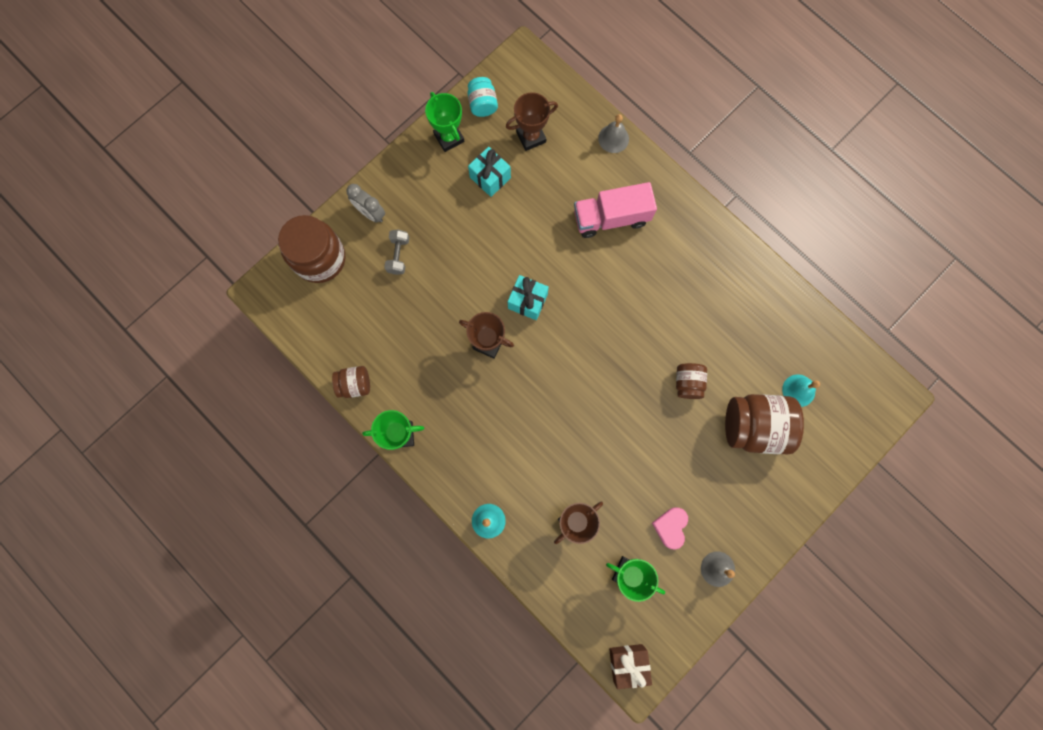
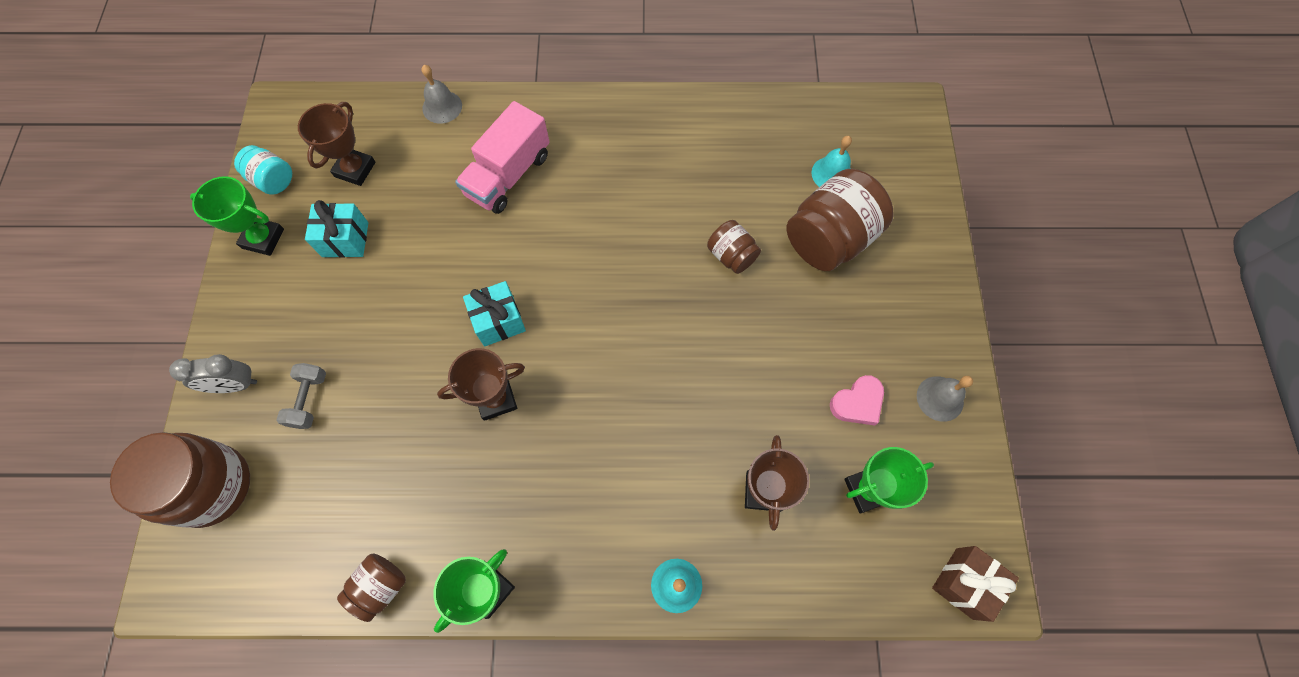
camera: 45 degrees left, 10 degrees down
grey dumbbell [384,230,409,275] -> grey dumbbell turned 45 degrees clockwise [277,363,326,429]
pink heart [652,508,688,549] -> pink heart turned 90 degrees counterclockwise [830,375,884,426]

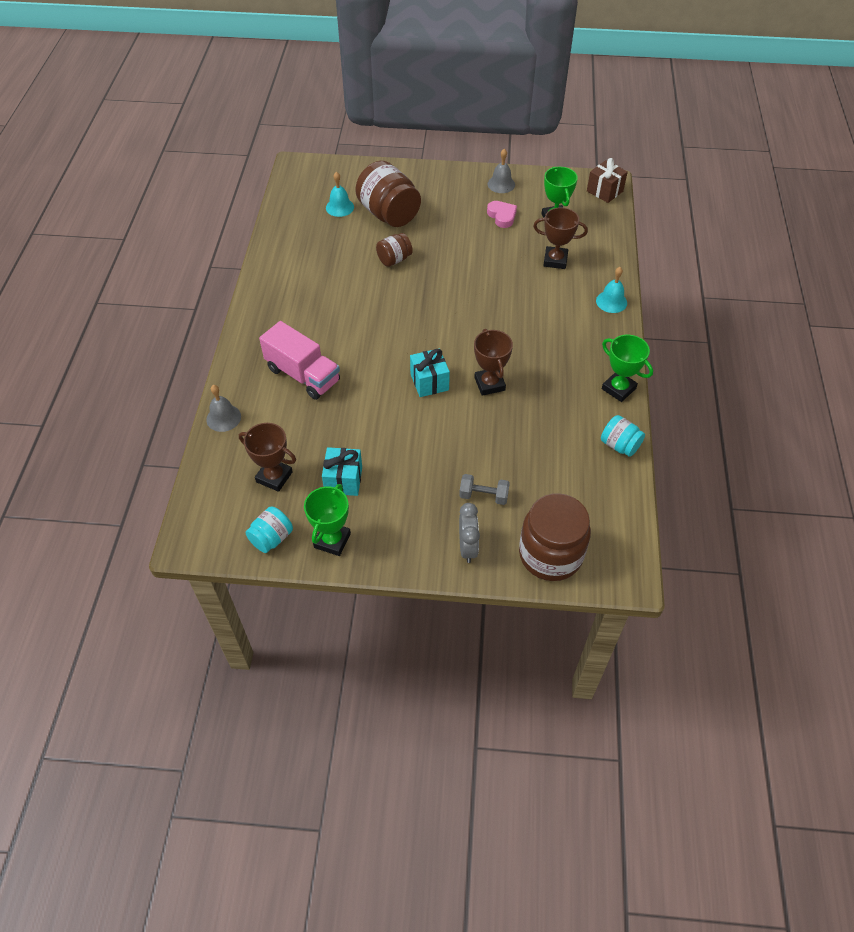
camera: 85 degrees left, 15 degrees down
brown jar [337,554,406,622] -> turquoise jar [601,415,645,457]

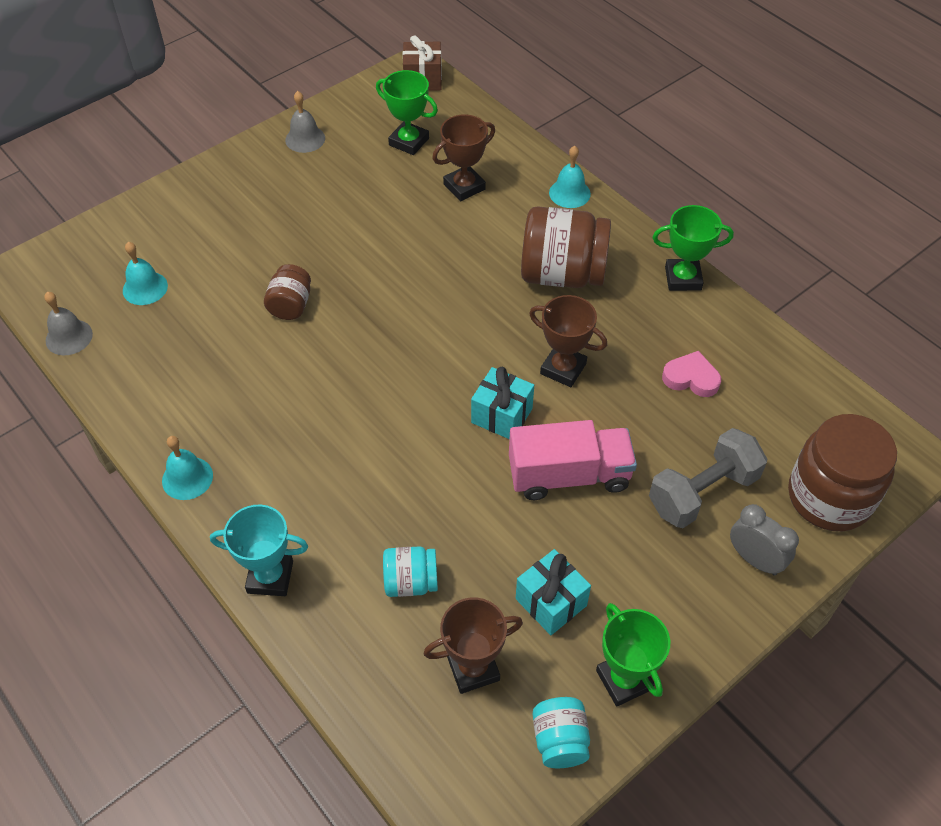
camera: 45 degrees left, 0 degrees up
grey bell [206,385,241,432] -> grey bell moved to [44,292,93,355]
pink truck [259,321,340,400] -> pink truck moved to [509,420,637,500]
brown jar [355,161,421,227] -> brown jar moved to [521,206,611,288]
grey dumbbell [459,474,510,505] -> grey dumbbell [649,428,767,528], size x1.70
pink heart [487,201,517,228] -> pink heart moved to [662,351,721,397]
turquoise jar [601,415,645,457] -> turquoise jar moved to [383,546,438,597]
none -> turquoise bell [162,436,213,500]
none -> turquoise trophy [210,505,308,596]

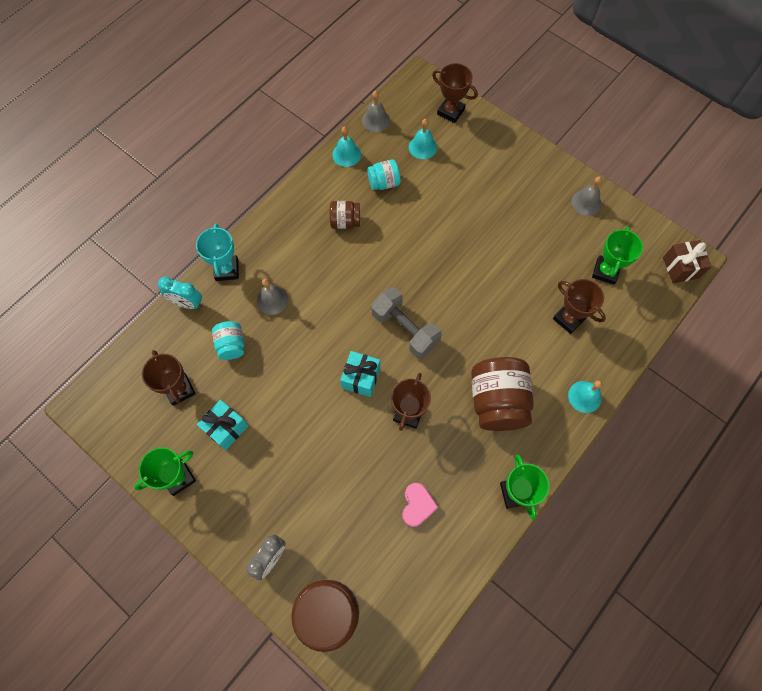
camera: 80 degrees right, 15 degrees up
turquoise bell [162,436,213,500] -> turquoise bell moved to [332,127,361,167]
brown jar [264,264,311,320] -> brown jar moved to [330,201,360,229]
pink truck [509,420,637,500] -> none
turquoise jar [532,697,590,768] -> turquoise jar moved to [367,160,401,190]
grey dumbbell [649,428,767,528] -> grey dumbbell moved to [371,288,442,358]
none -> turquoise clock [158,277,202,309]
none -> grey bell [257,279,288,315]
none -> brown trophy [432,63,478,123]

